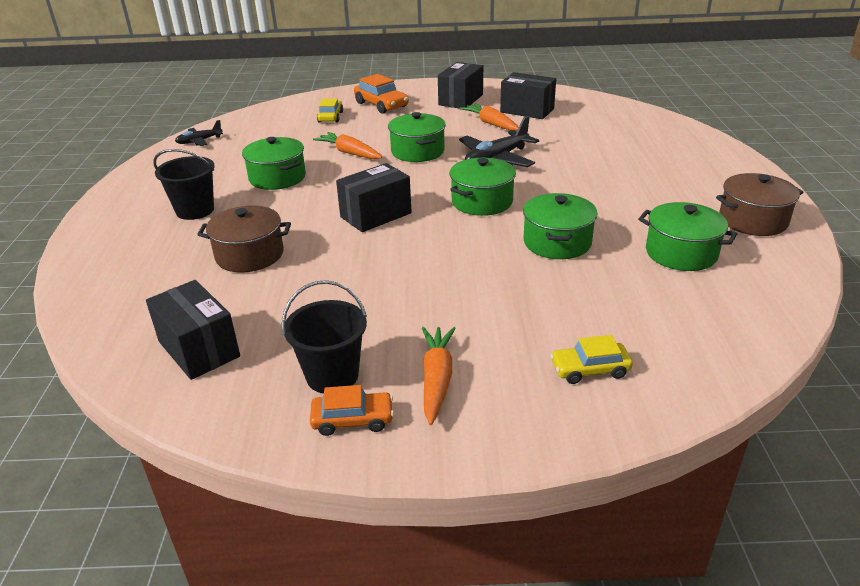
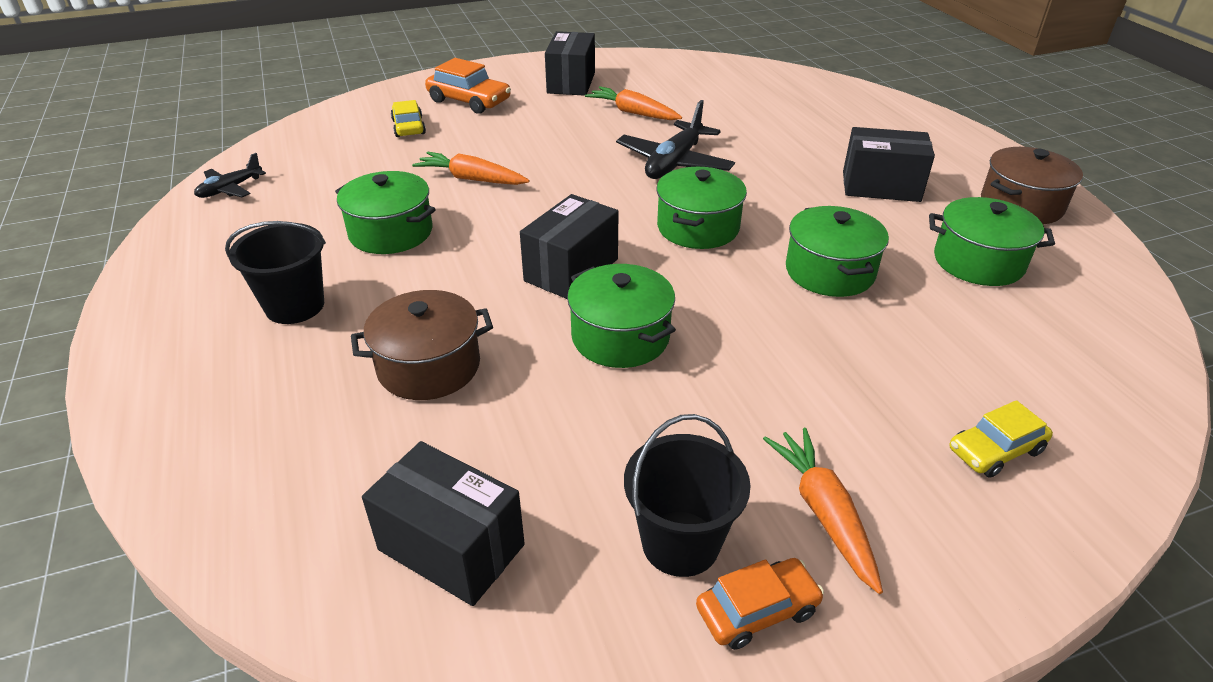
camera: 20 degrees left, 5 degrees up
green pot [388,112,446,162] -> green pot moved to [567,264,676,368]
black box [500,72,556,119] -> black box moved to [843,127,935,202]

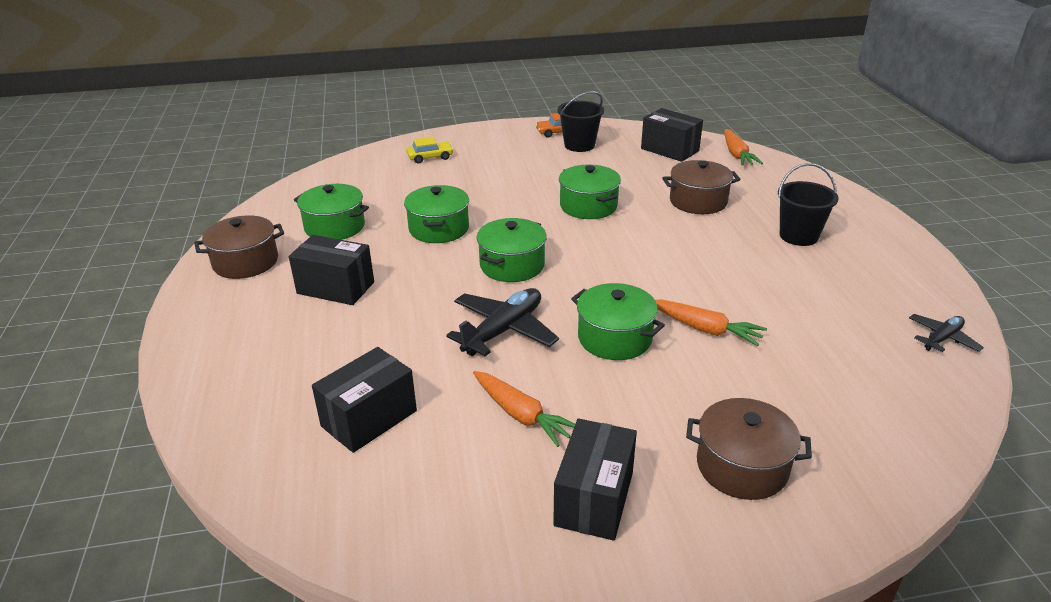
camera: 170 degrees left, 5 degrees down
green pot [335,171,436,254] -> green pot moved to [571,283,665,360]
yellow car [391,100,426,137] -> none
orange car [425,58,511,114] -> brown pot [686,398,812,500]
black box [520,194,619,299] -> black box moved to [312,347,417,453]
orange carrot [763,428,883,594] -> orange carrot moved to [724,129,763,166]

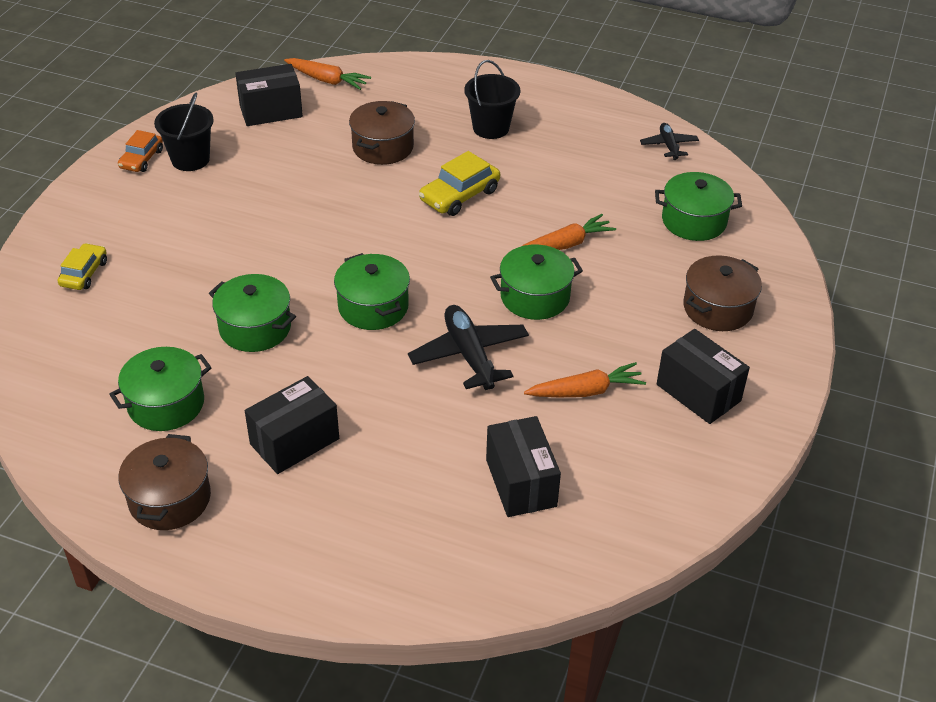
camera: 60 degrees left, 10 degrees up
green pot [559,165,621,219] -> green pot moved to [655,172,742,241]
none -> yellow car [419,151,500,216]

